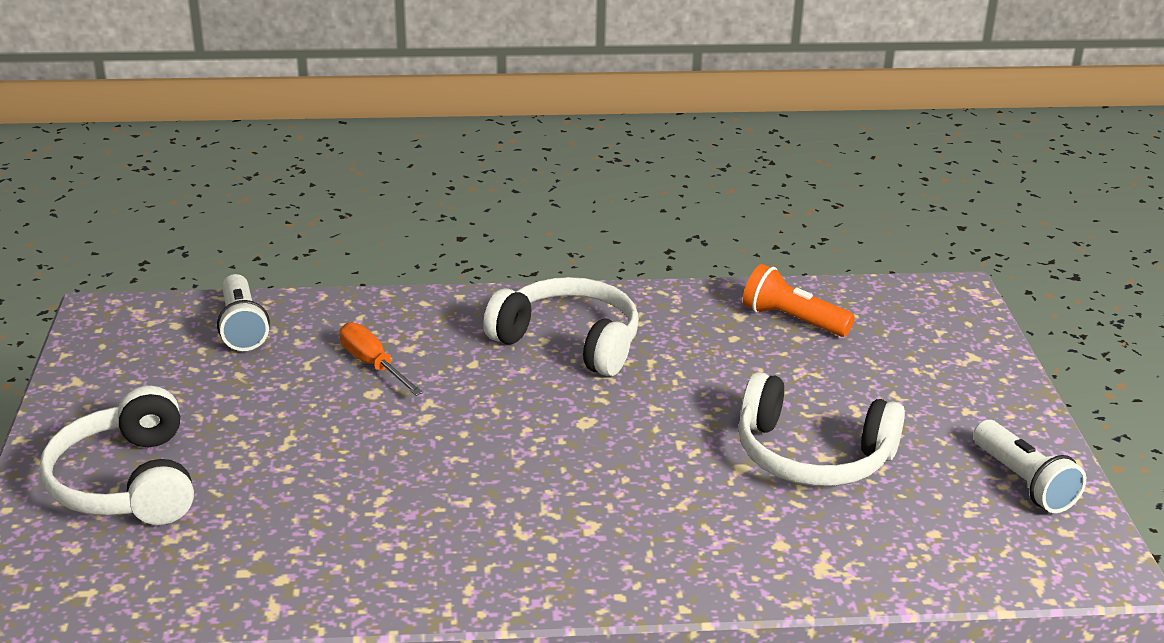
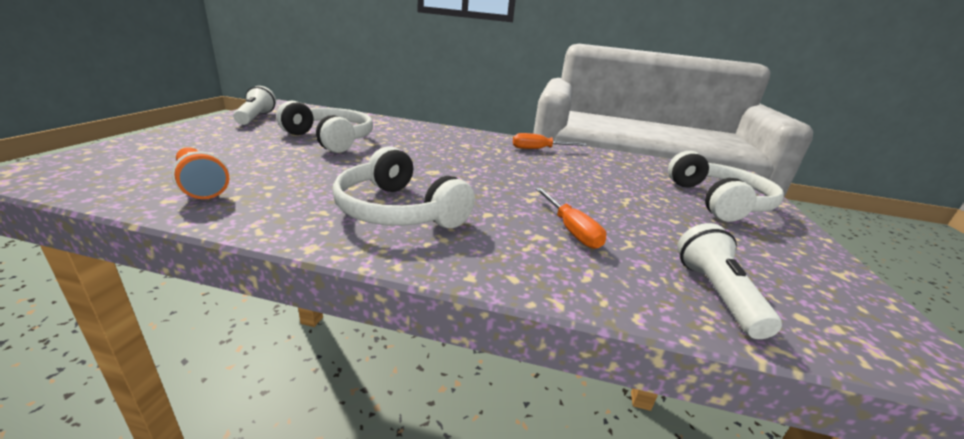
camera: 165 degrees left, 5 degrees down
none -> orange screwdriver [513,133,587,149]

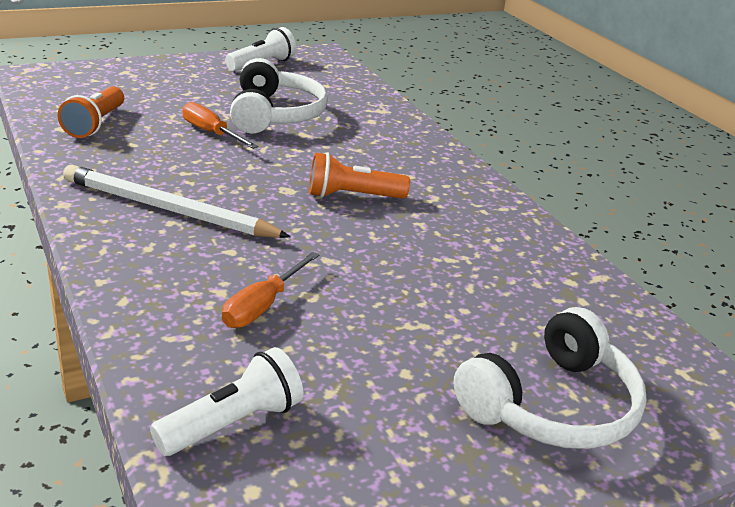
camera: 50 degrees right, 5 degrees up
white headphones [333,147,475,228] -> white pencil [63,165,291,238]
orange screwdriver [513,133,587,149] -> orange screwdriver moved to [183,102,258,149]
none -> orange flashlight [309,152,410,199]

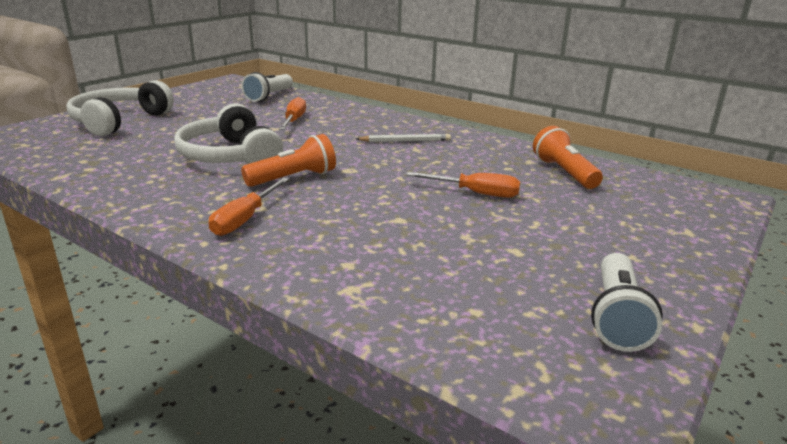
camera: 155 degrees right, 5 degrees down
white pencil [63,165,291,238] -> white pencil [356,134,451,142], size x0.52
white headphones [230,58,328,133] -> white headphones moved to [174,104,283,164]
none -> orange screwdriver [209,178,289,236]

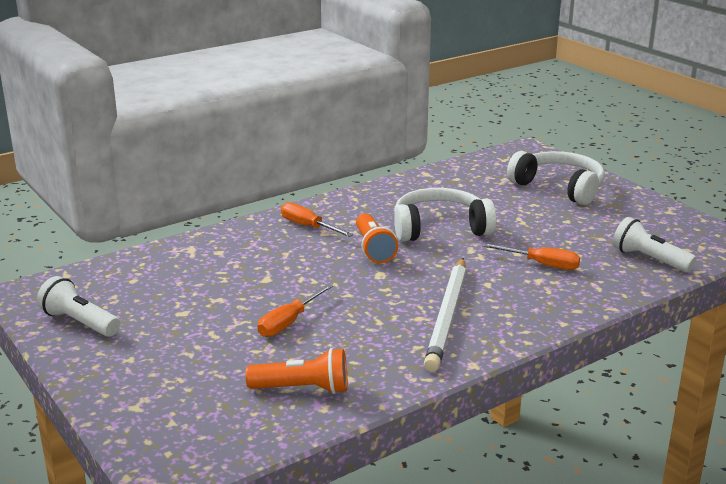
camera: 110 degrees right, 0 degrees up
white pencil [356,134,451,142] -> white pencil [424,258,466,372], size x1.92

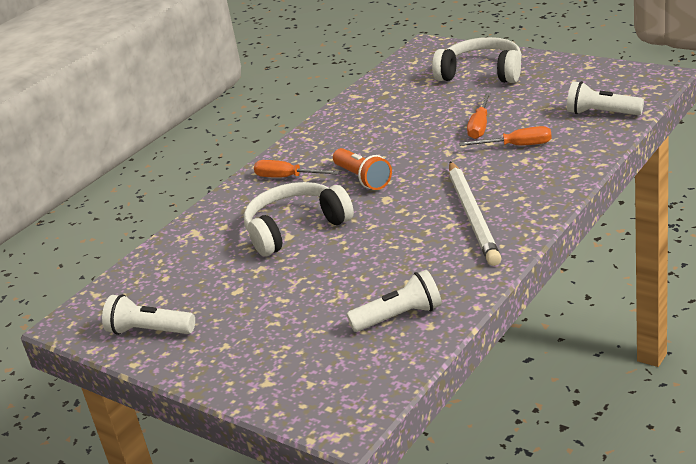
camera: 15 degrees left, 5 degrees up
orange flashlight [246,348,347,394] -> white flashlight [347,270,442,332]
orange screwdriver [258,284,333,337] -> orange screwdriver moved to [467,93,491,139]
white headphones [394,188,496,242] -> white headphones moved to [244,182,354,256]

